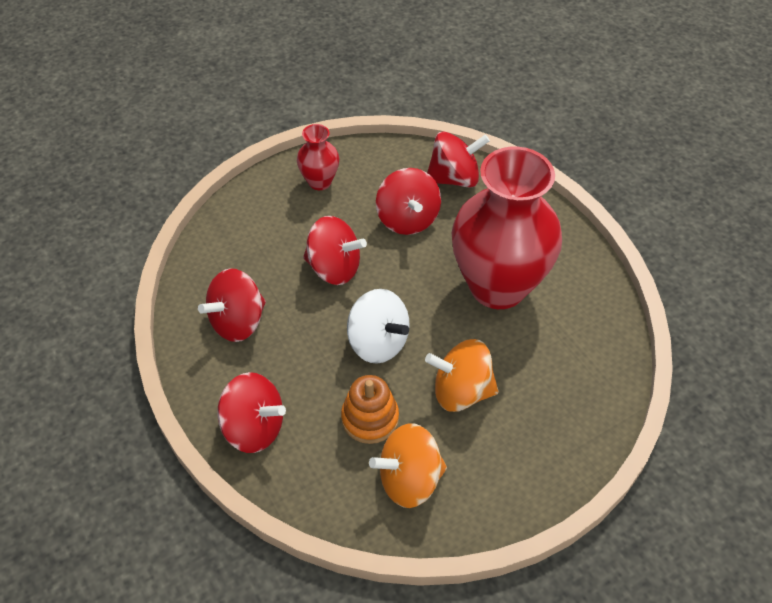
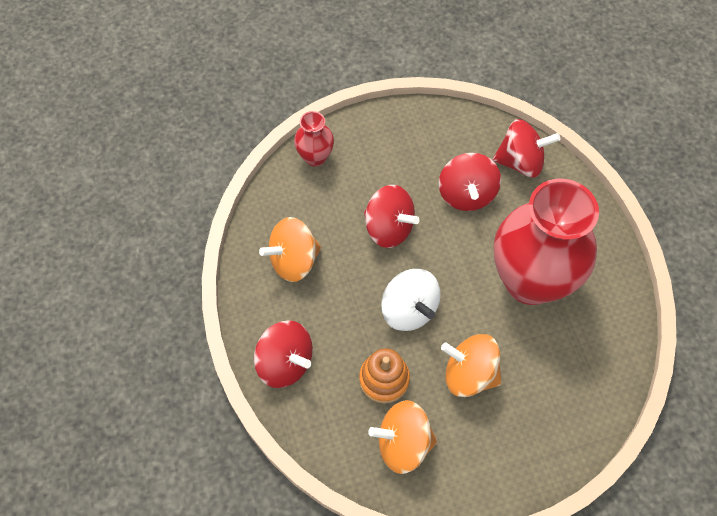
camera: 15 degrees right, 10 degrees up
red spinning top [198,268,266,342] -> orange spinning top [259,217,322,282]
red vase [297,124,339,190] -> red vase moved to [294,111,334,167]

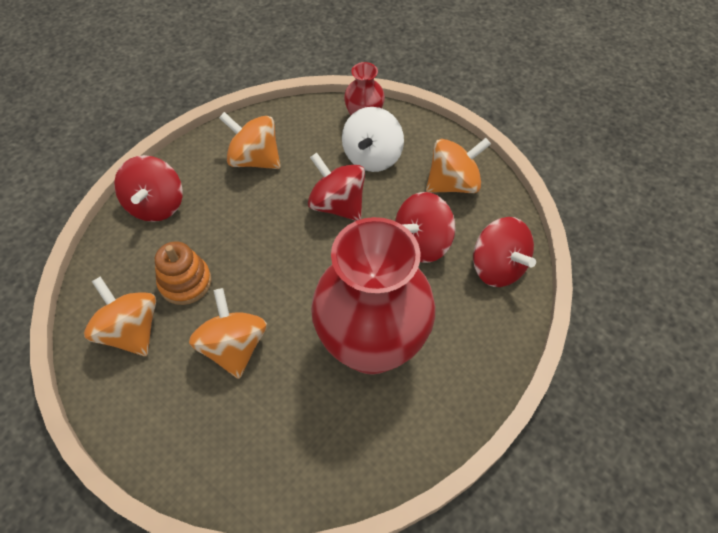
camera: 55 degrees right, 5 degrees down
red spinning top [364,185,420,248] -> red spinning top turned 135 degrees clockwise [308,153,365,221]
white spinning top [381,269,440,331] -> white spinning top moved to [342,107,404,172]
none -> orange spinning top [426,138,491,193]

